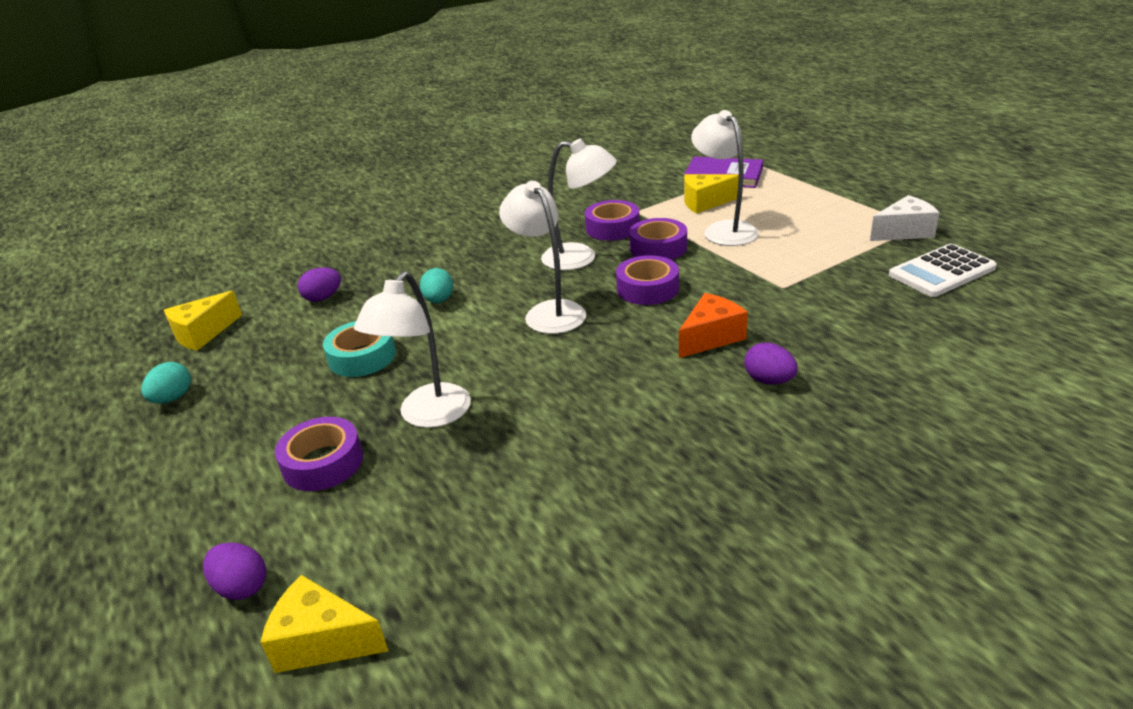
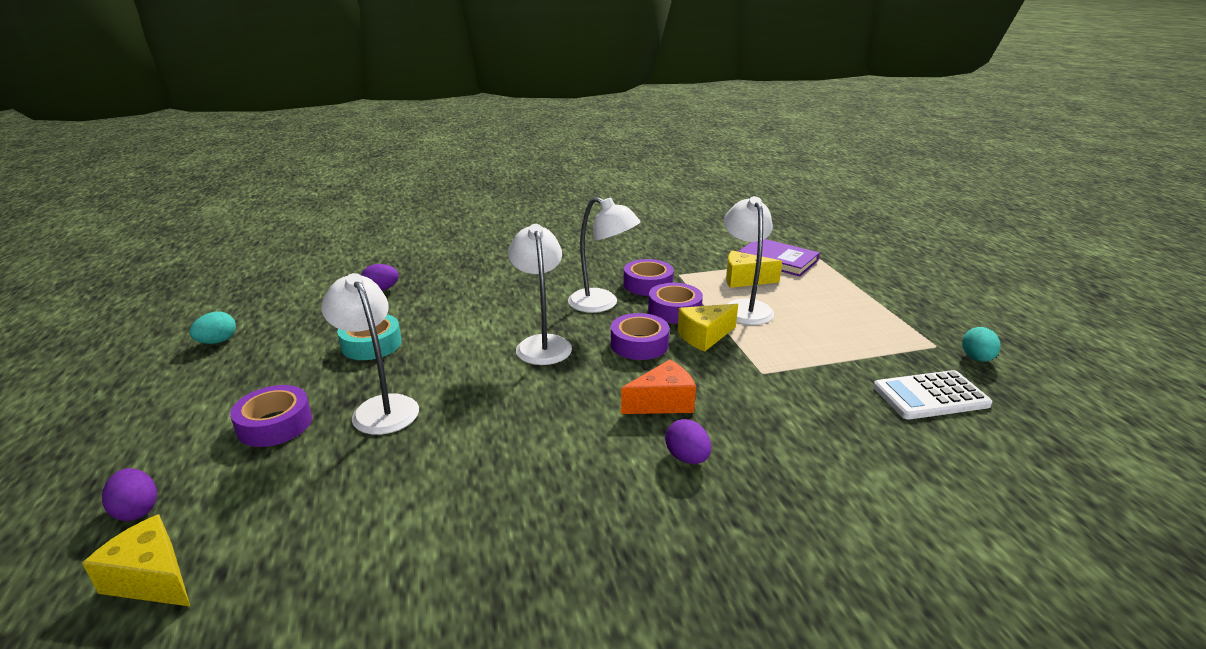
camera: 15 degrees right, 5 degrees down
yellow cheese [164,290,242,351] -> yellow cheese moved to [677,304,738,352]
white lamp [354,271,471,428] -> white lamp turned 105 degrees clockwise [321,273,419,435]
turquoise egg [420,268,453,303] -> turquoise egg moved to [962,327,1001,362]
white cheese [870,195,940,241] -> none

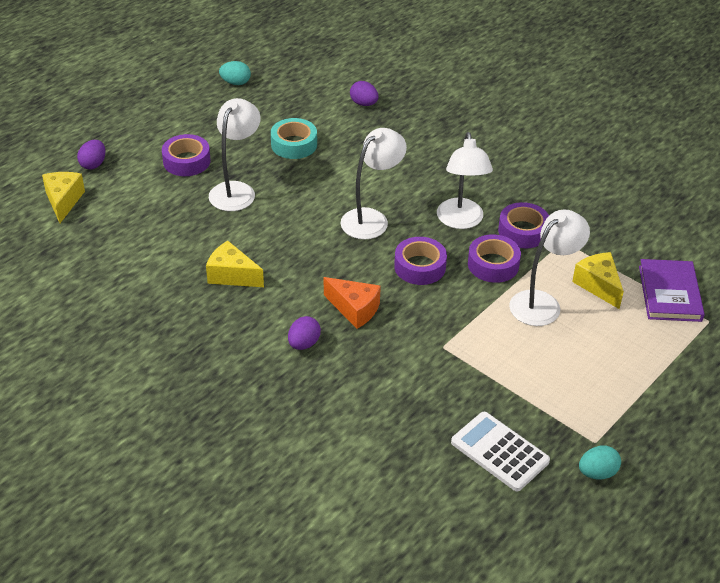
camera: 55 degrees right, 15 degrees up
yellow cheese [677,304,738,352] -> yellow cheese moved to [206,241,264,287]

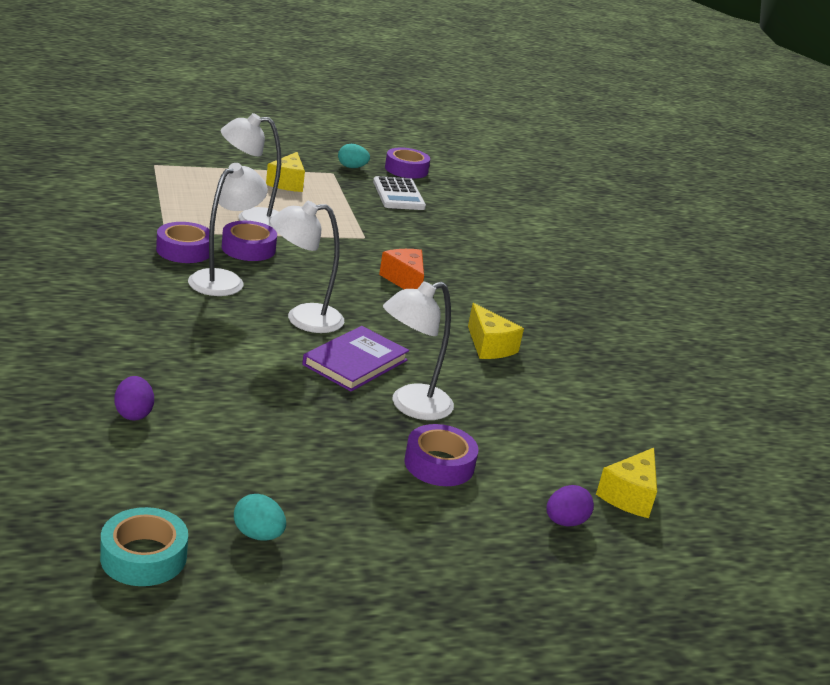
camera: 150 degrees left, 15 degrees down
turquoise tape [271,118,317,159] -> turquoise tape moved to [100,507,188,586]
purple egg [288,316,321,350] -> none
purple tape [394,237,447,285] -> purple tape moved to [385,147,430,179]
yellow cheese [572,252,624,309] -> yellow cheese moved to [266,152,305,192]
purple book [639,259,705,322] -> purple book moved to [302,326,409,392]

